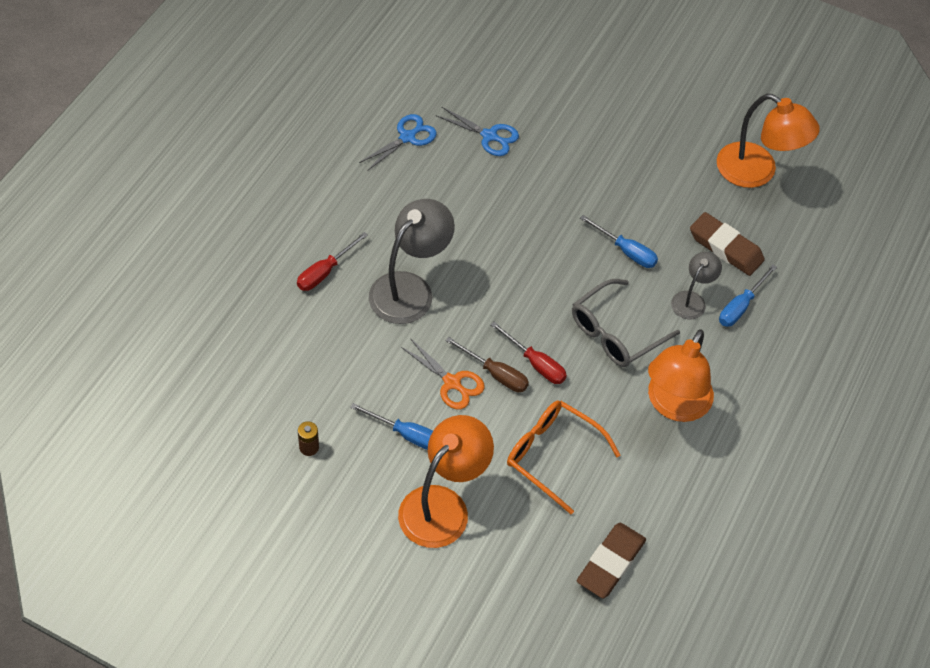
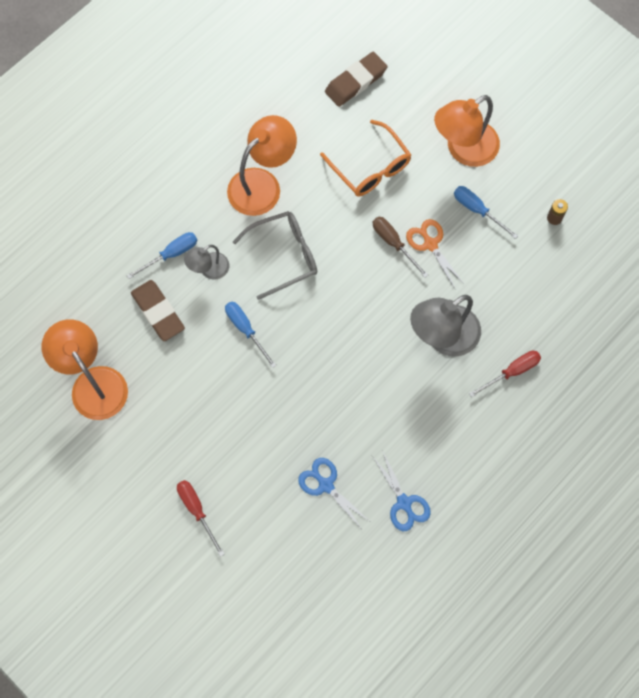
camera: 160 degrees left, 15 degrees up
blue scissors [359,114,437,171] -> blue scissors turned 90 degrees counterclockwise [372,450,431,531]
red screwdriver [491,322,567,384] -> red screwdriver moved to [177,480,224,557]

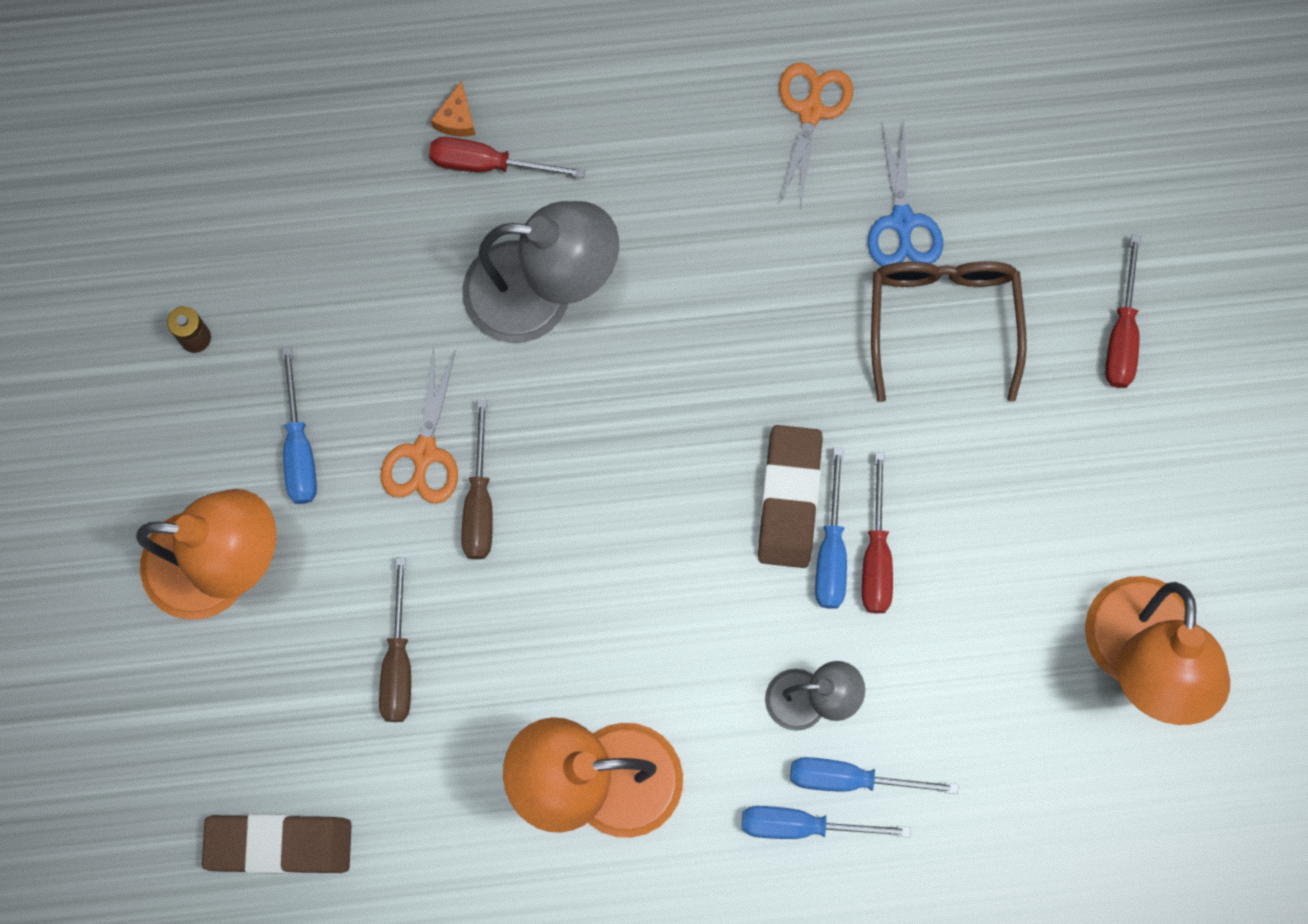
camera: 140 degrees left, 5 degrees up
brown eraser [131,280,185,341] -> brown eraser moved to [758,425,823,568]
grey glasses [233,211,317,300] -> none
orange glasses [320,120,411,197] -> brown screwdriver [379,557,411,722]
blue scissors [372,450,431,531] -> orange scissors [779,63,853,206]
none -> orange cheese [431,80,475,136]
none -> blue screwdriver [742,806,911,839]
none -> red screwdriver [862,452,893,613]
none -> brown glasses [871,261,1027,402]

